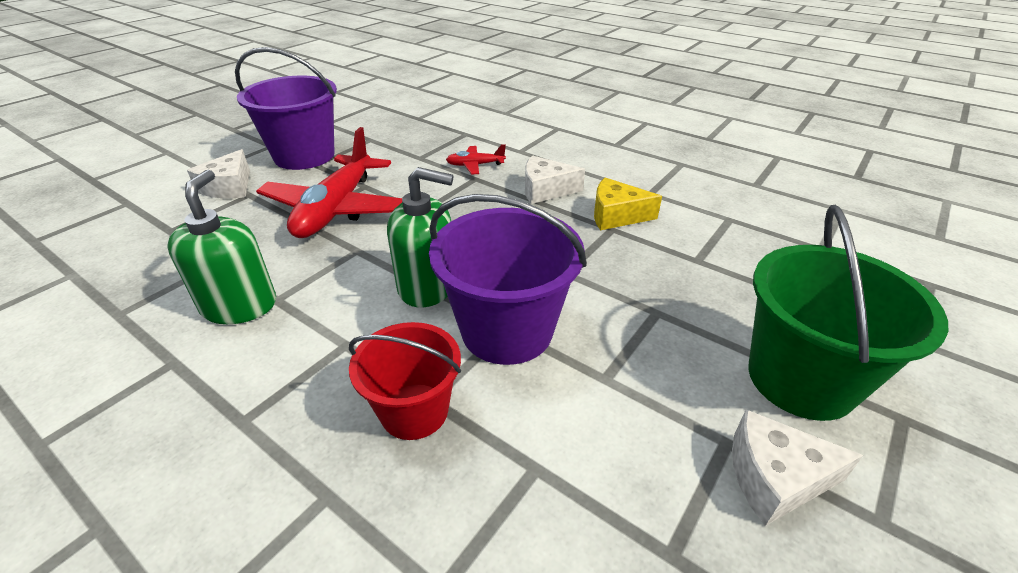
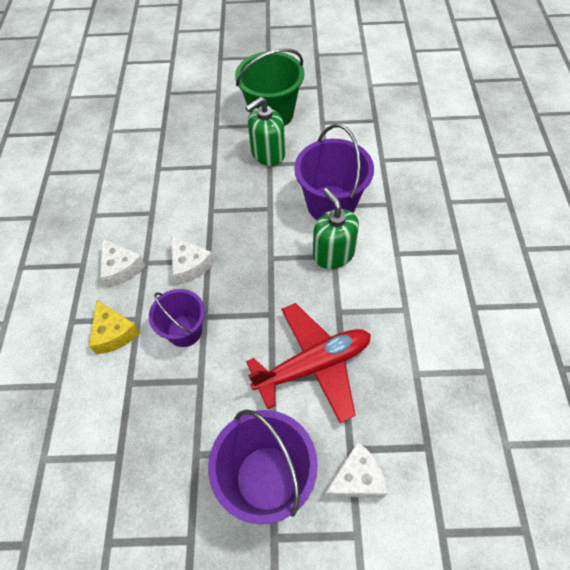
camera: 125 degrees left, 20 degrees up
green soap dispenser [167,170,276,324] -> green soap dispenser moved to [245,97,285,166]
red bucket [349,322,461,440] -> none
red plane [446,144,506,174] -> purple bucket [149,289,205,347]
yellow cheese [594,178,662,230] -> yellow cheese moved to [89,300,140,354]
white cheese [732,410,864,526] -> white cheese moved to [100,238,146,288]

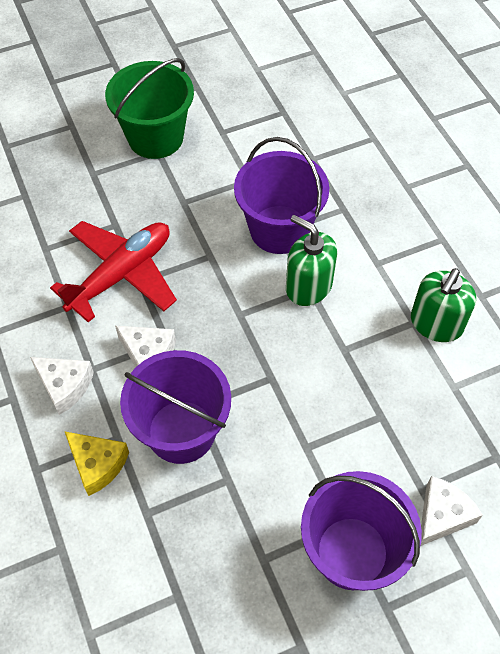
camera: 25 degrees left, 0 degrees up
purple bucket [149,289,205,347] -> purple bucket [120,350,231,464], size x1.58
green soap dispenser [245,97,285,166] -> green soap dispenser moved to [411,268,476,342]
red plane [246,303,371,423] -> red plane moved to [50,221,177,322]

